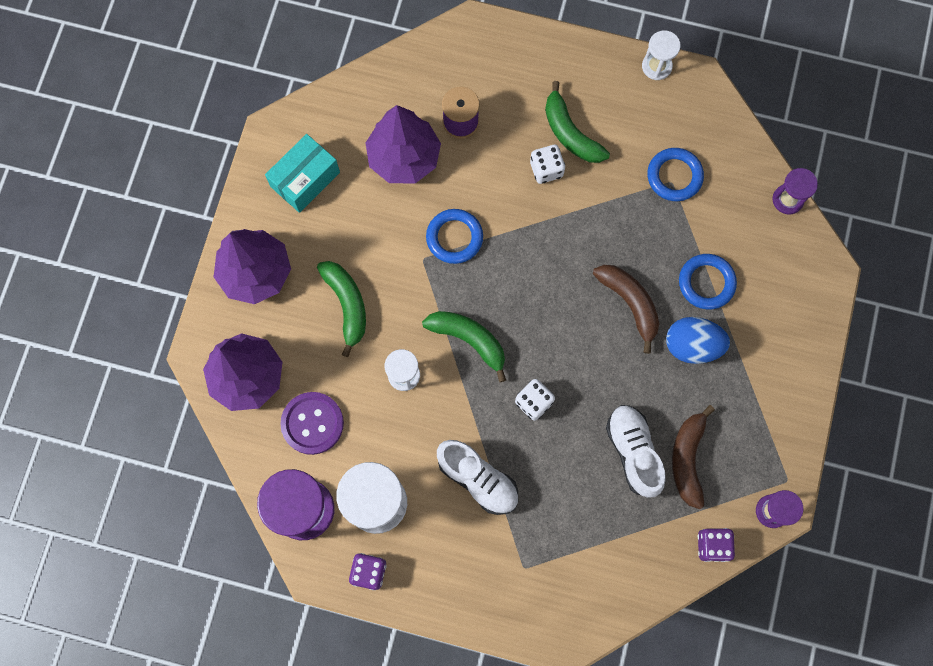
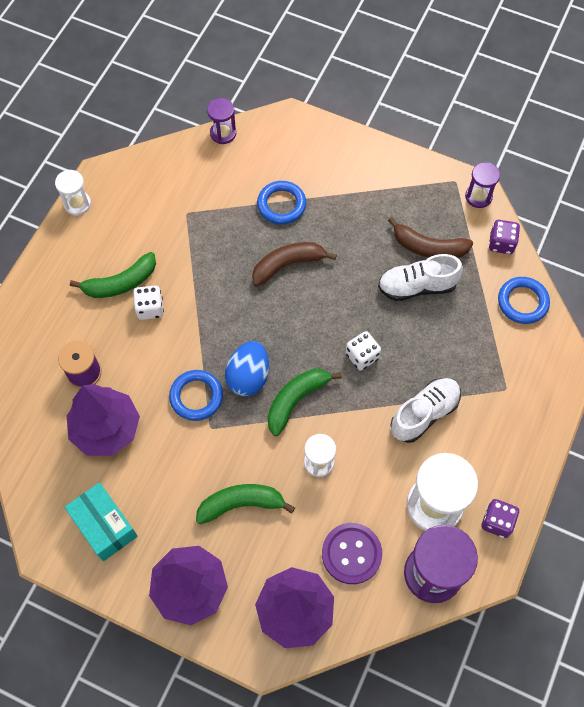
camera: 80 degrees left, 10 degrees down
blue ring [647,148,704,201] -> blue ring moved to [498,277,550,324]
blue egg [666,317,730,364] -> blue egg moved to [225,341,269,396]

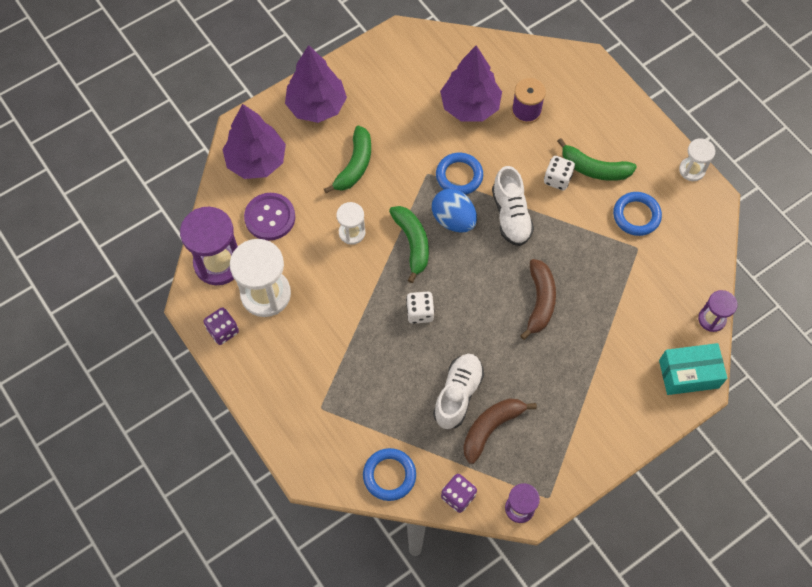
camera: 120 degrees right, 0 degrees up
turquoise box [64,482,138,561] -> turquoise box moved to [659,343,727,395]
green banana [70,252,156,298] -> green banana turned 75 degrees counterclockwise [557,138,637,181]
blue ring [257,181,306,225] -> blue ring moved to [613,192,662,236]
white shoe [390,378,461,443] -> white shoe moved to [492,166,534,246]

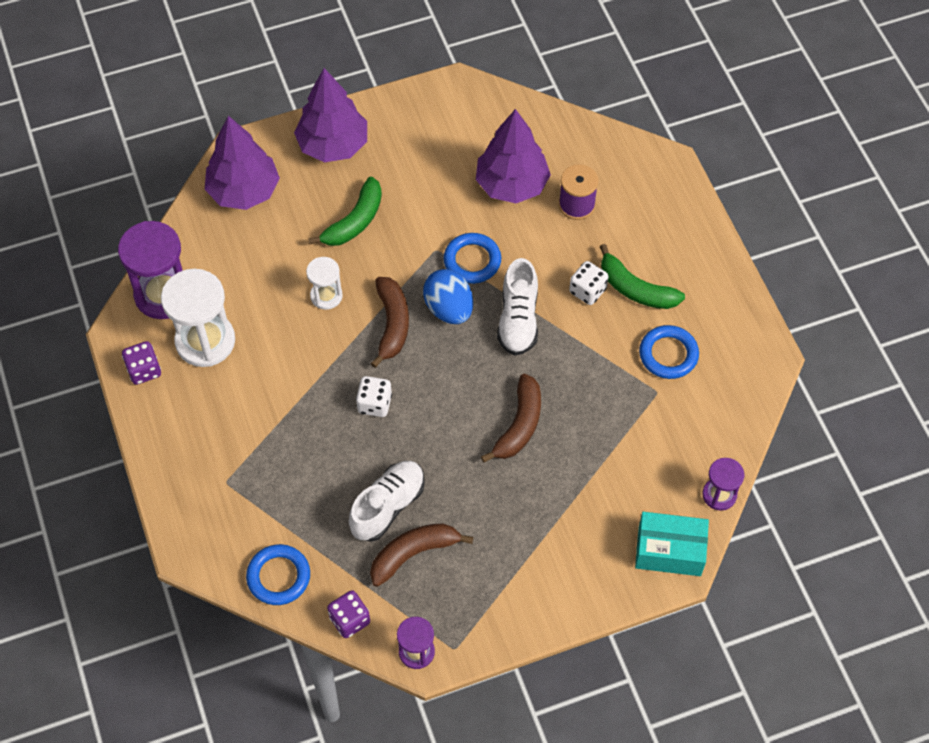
camera: 15 degrees right, 5 degrees down
purple button [244,193,295,241] -> none
green banana [389,206,429,283] -> brown banana [371,277,409,368]
white hourglass [679,138,715,181] -> none

